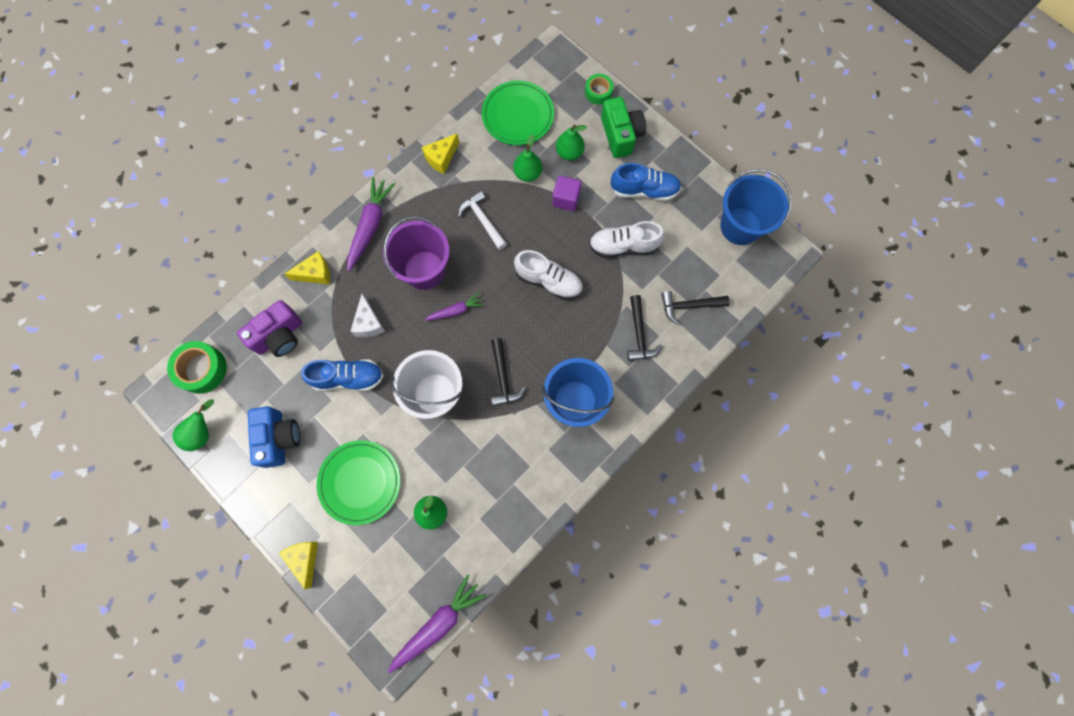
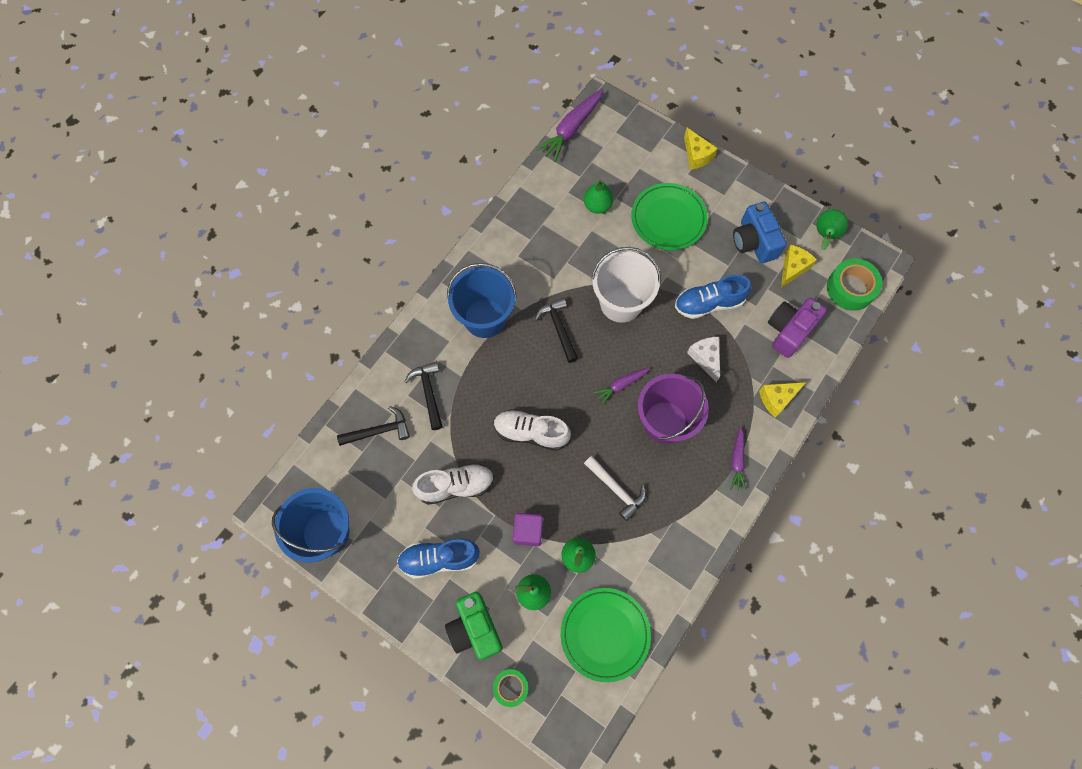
camera: 170 degrees right, 5 degrees down
purple carrot [347,177,395,272] -> purple carrot [730,427,746,491], size x0.58
yellow cheese [422,134,459,174] -> yellow cheese moved to [781,245,817,288]

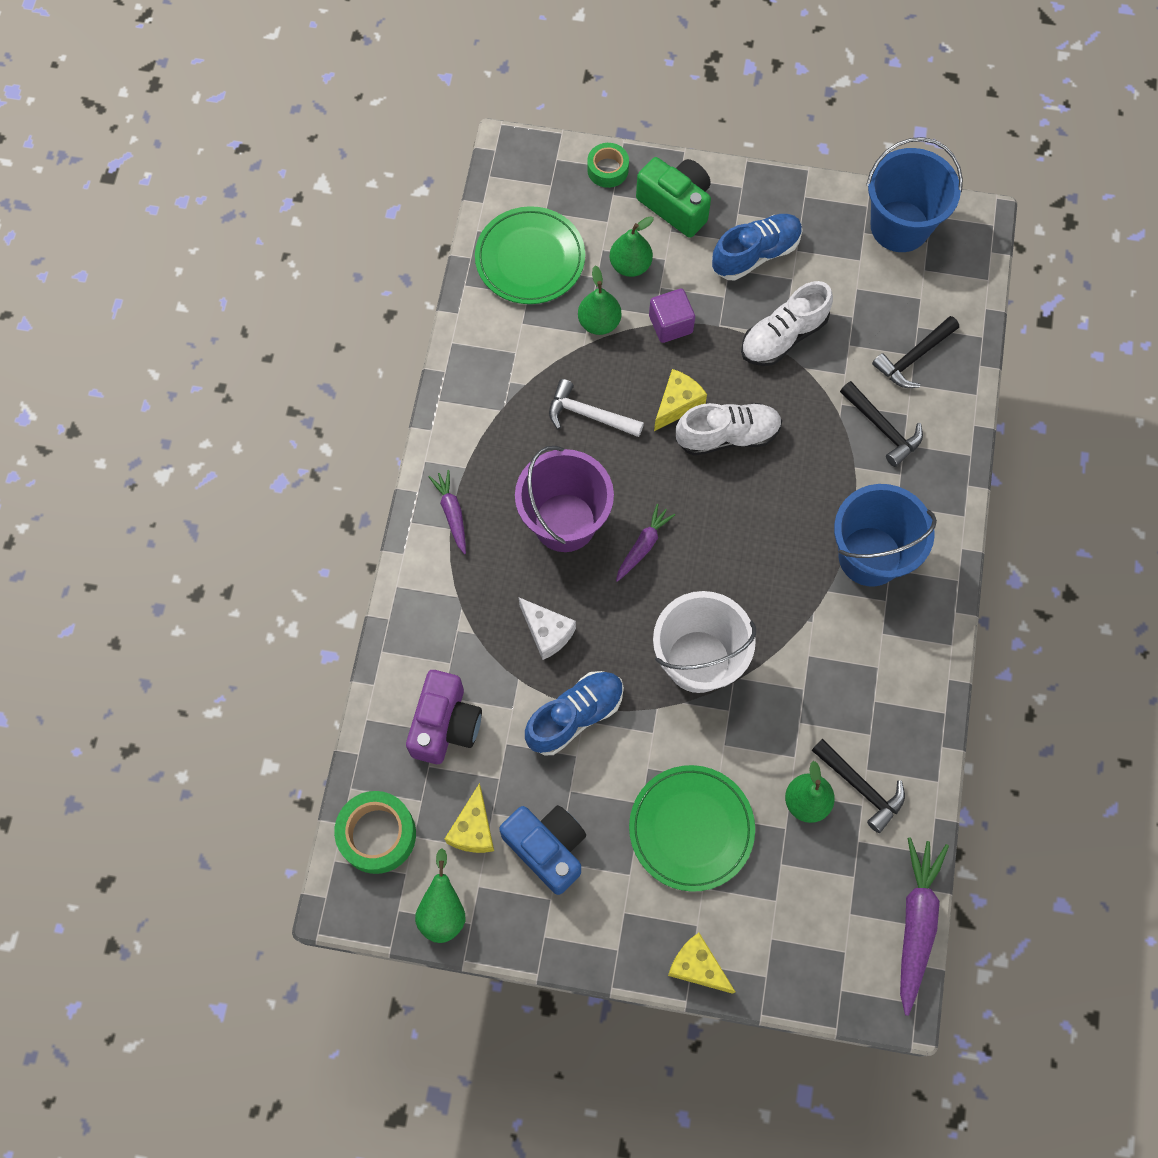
camera: 155 degrees right, 0 degrees up
black hammer [535,298,578,363] -> black hammer moved to [811,739,905,833]
yellow cheese [759,382,806,418] -> yellow cheese moved to [654,369,707,431]

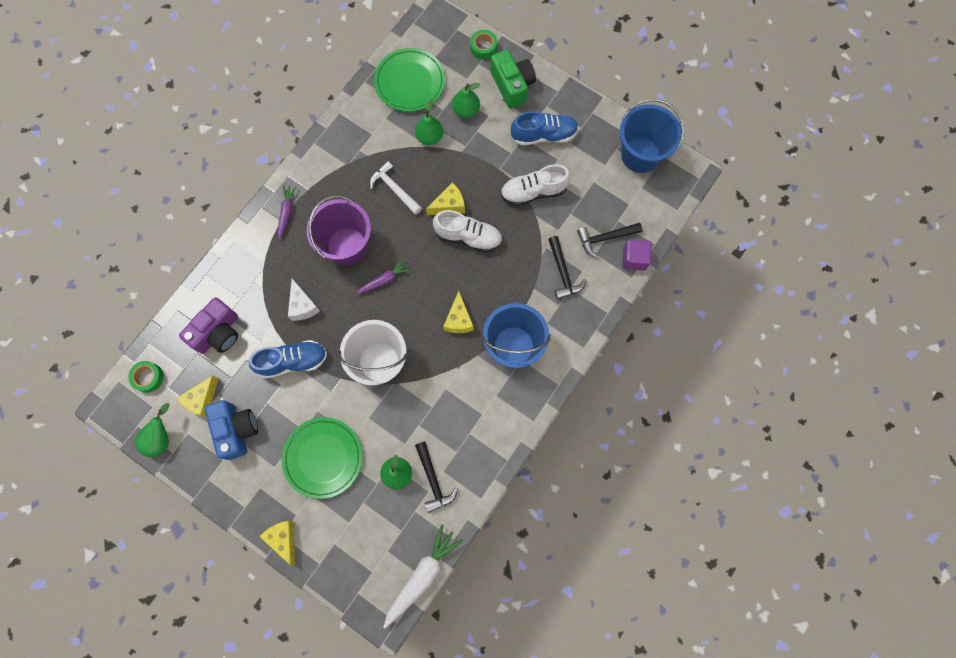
camera: 25 degrees right, 5 degrees up
green tape [334,791,416,874] -> green tape [128,361,164,393], size x0.62
purple cube [649,289,695,343] -> purple cube moved to [622,239,652,271]
purple carrot [900,837,949,1016] -> white carrot [383,524,463,628]
none -> yellow cheese [443,291,474,333]

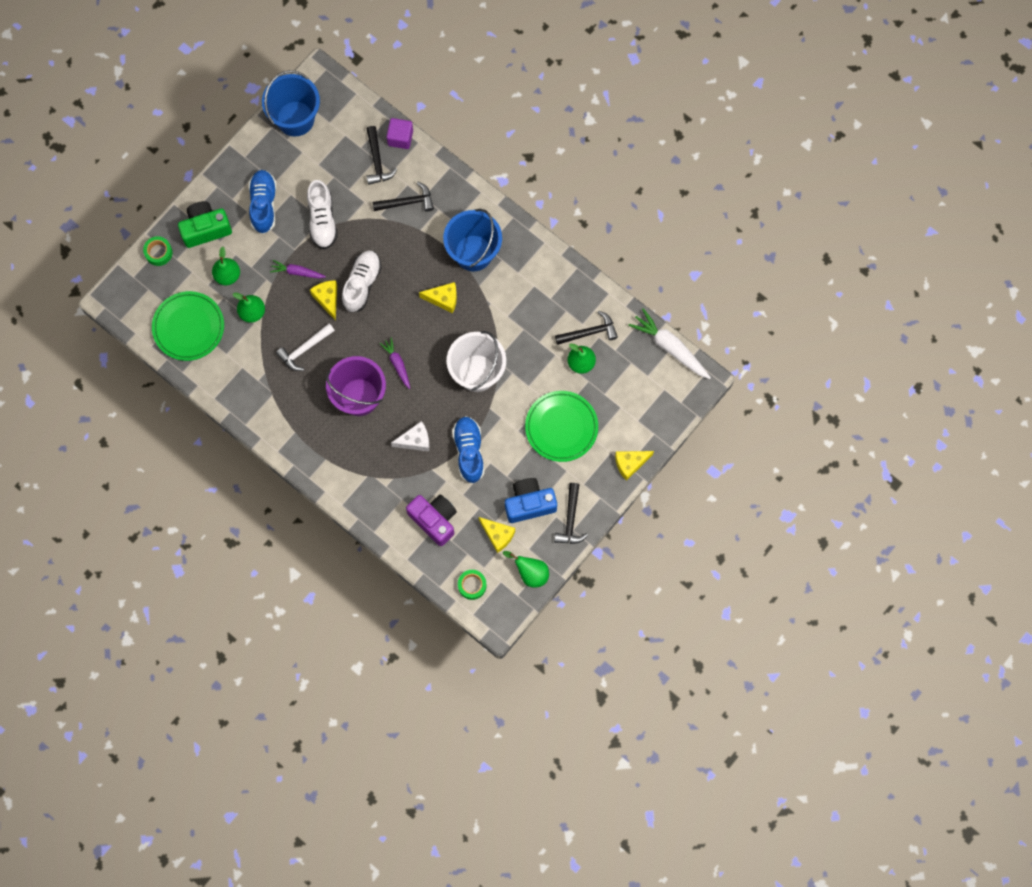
camera: 85 degrees left, 0 degrees up
purple carrot [278,185,297,239] -> purple carrot moved to [270,260,326,278]
none -> black hammer [554,483,588,544]

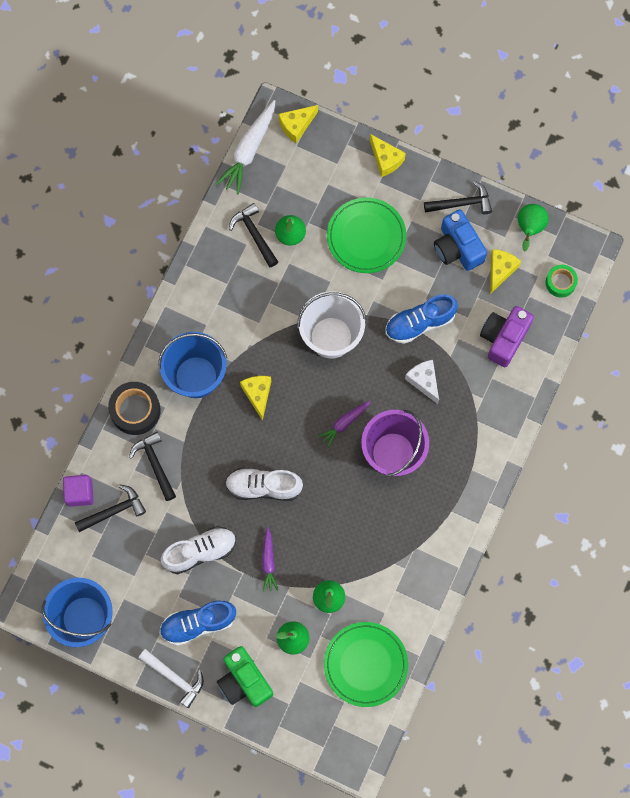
camera: 105 degrees left, 0 degrees up
green tape [143,236,172,266] -> none
white hammer [276,323,335,371] -> white hammer moved to [139,649,204,708]
yellow cheese [310,280,337,321] -> yellow cheese moved to [279,105,318,143]
none -> black tape [108,382,161,435]

